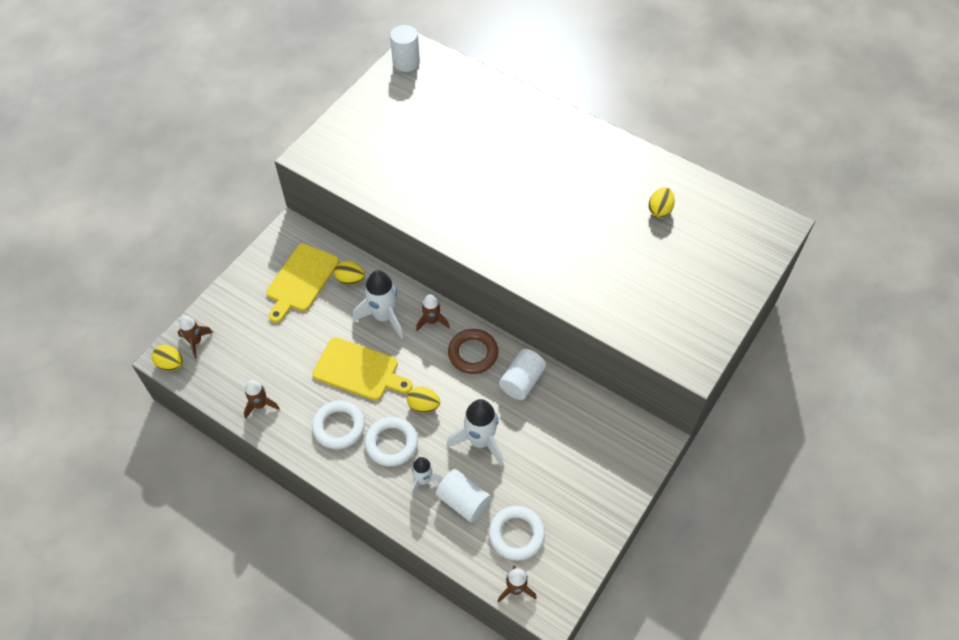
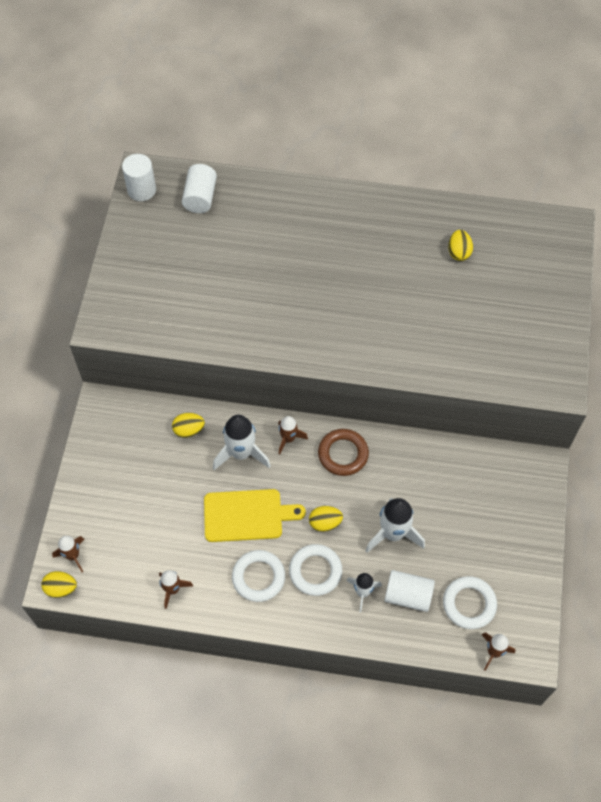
camera: 25 degrees left, 5 degrees up
yellow cutting board [266,244,339,323] -> none
white cylinder [499,349,546,400] -> white cylinder moved to [182,164,217,213]

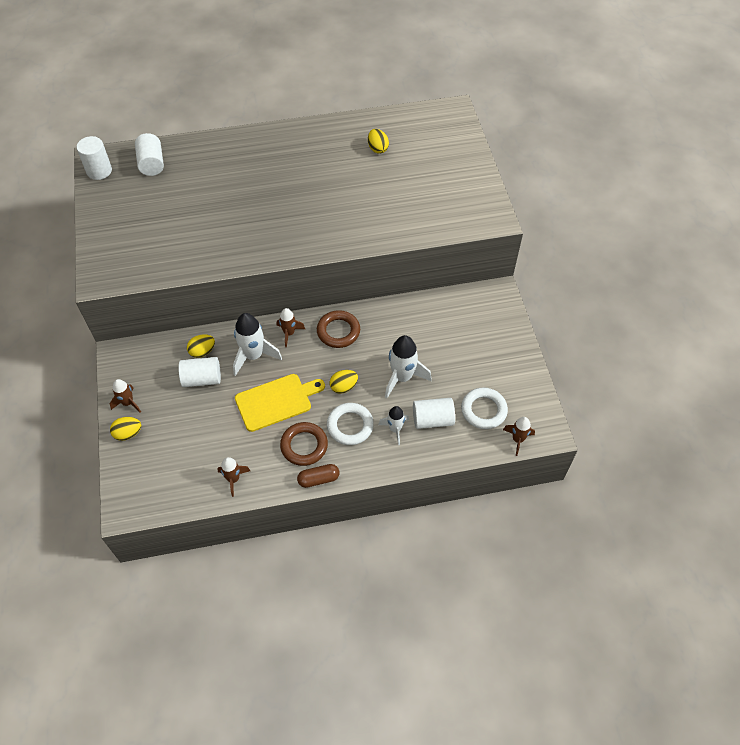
camera: 20 degrees left, 5 degrees down
yellow egg [41,571,77,598] -> yellow egg moved to [110,417,141,441]
brown rocket [52,536,84,572] -> brown rocket moved to [110,379,141,413]
white ring [232,550,285,602] -> brown ring [280,422,328,466]
none -> white cylinder [178,357,221,387]
none -> brown capsule [297,464,340,488]

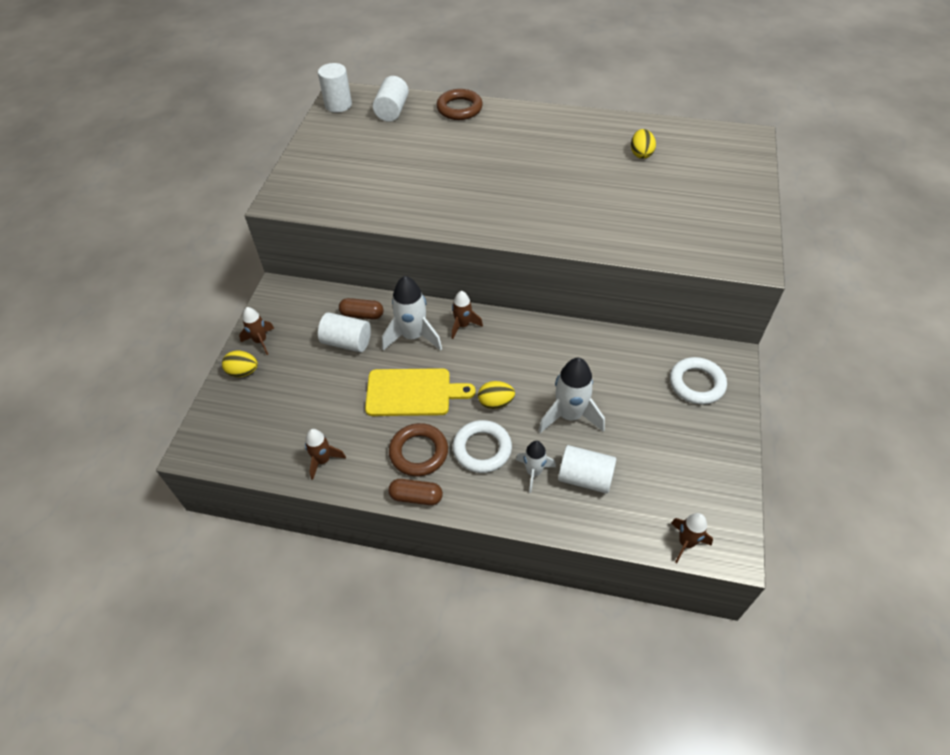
camera: 25 degrees right, 5 degrees down
yellow egg [187,334,215,358] -> brown capsule [339,298,384,319]
brown ring [317,310,360,348] -> brown ring moved to [436,89,483,120]
white ring [461,387,508,429] -> white ring moved to [670,357,727,405]

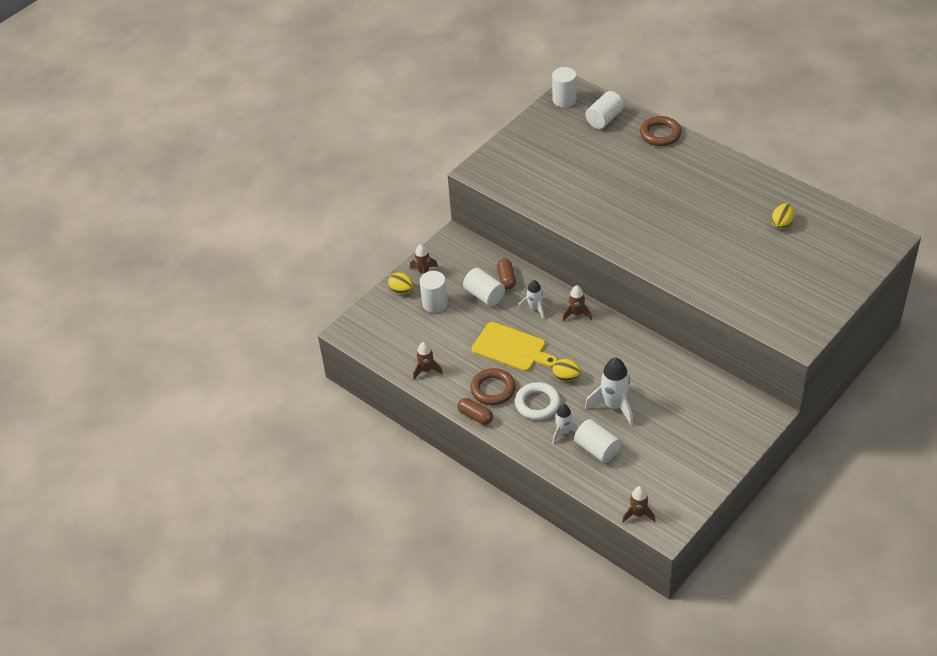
camera: 30 degrees right, 5 degrees down
brown capsule [339,298,384,319] -> brown capsule turned 45 degrees clockwise [497,259,516,289]
white rocket [382,276,442,351] -> white rocket [518,280,545,319], size x0.60
white ring [670,357,727,405] -> none
none -> white cylinder [420,271,448,313]

